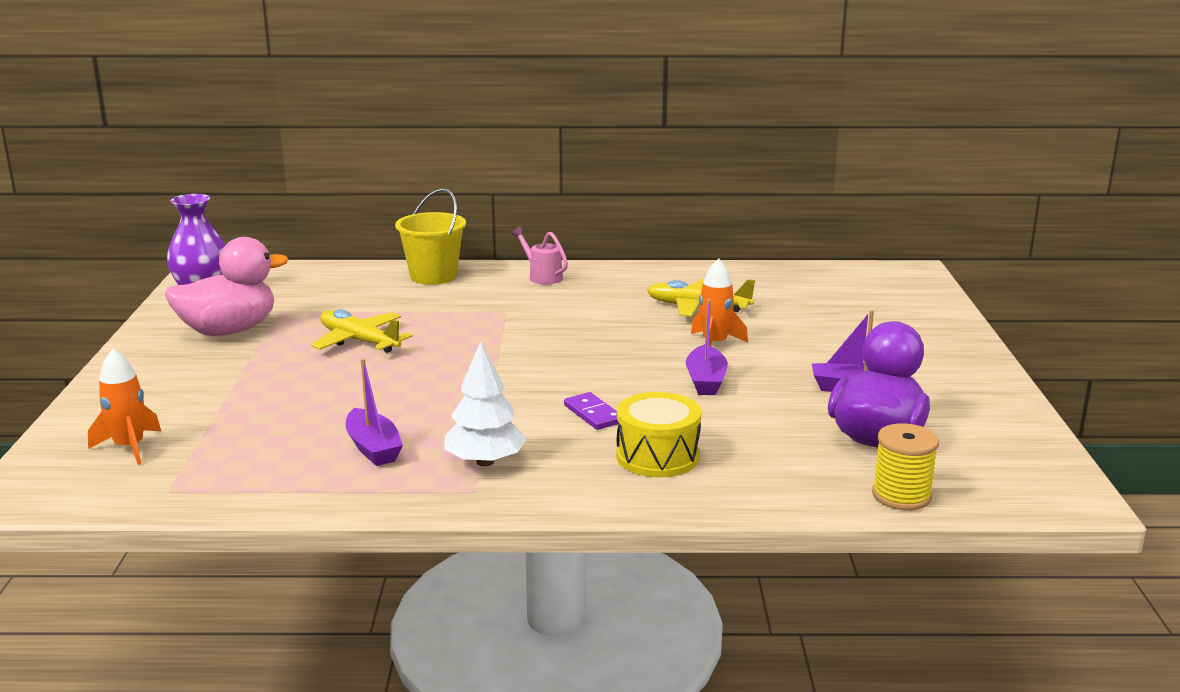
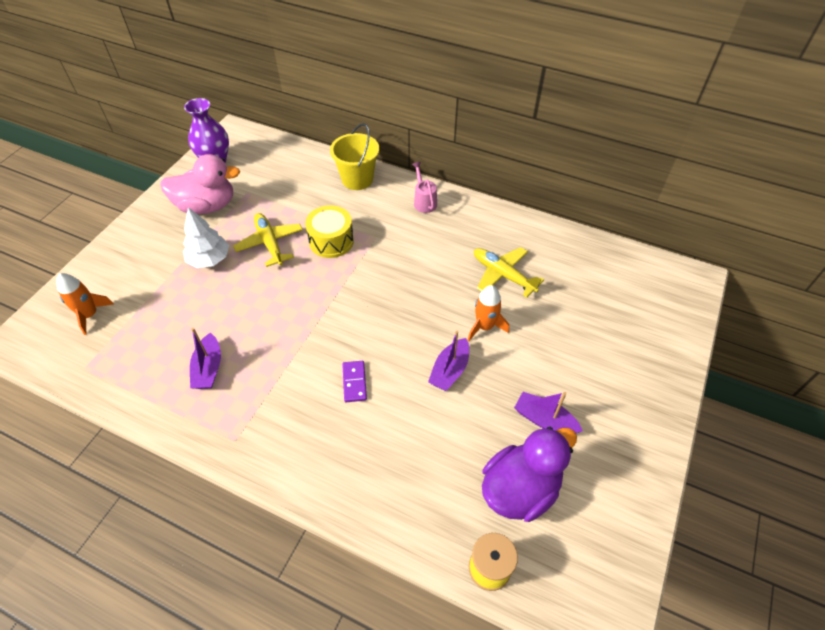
camera: 25 degrees right, 30 degrees up
white tree [444,341,527,466] -> white tree moved to [183,207,229,268]
yellow drum [616,392,701,477] -> yellow drum moved to [305,205,354,258]

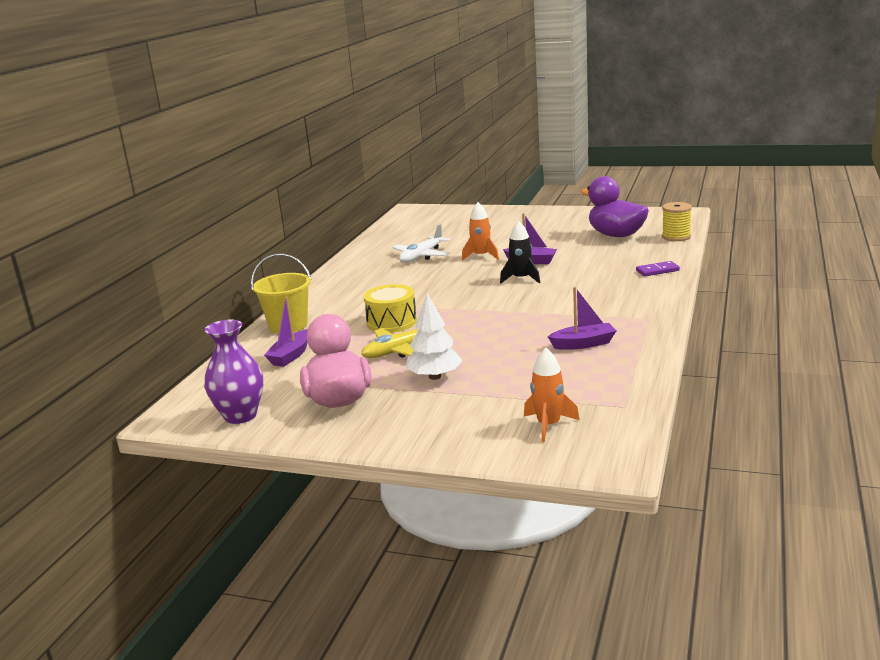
camera: 95 degrees left, 30 degrees down
purple domino [342,361,367,402] -> purple domino moved to [636,261,680,276]
pink watering can [412,162,437,213] -> none
yellow plane [474,247,544,298] -> white plane [392,224,451,263]
purple boat [514,392,583,433] -> purple boat moved to [264,297,308,367]
none -> black rocket [500,221,540,284]

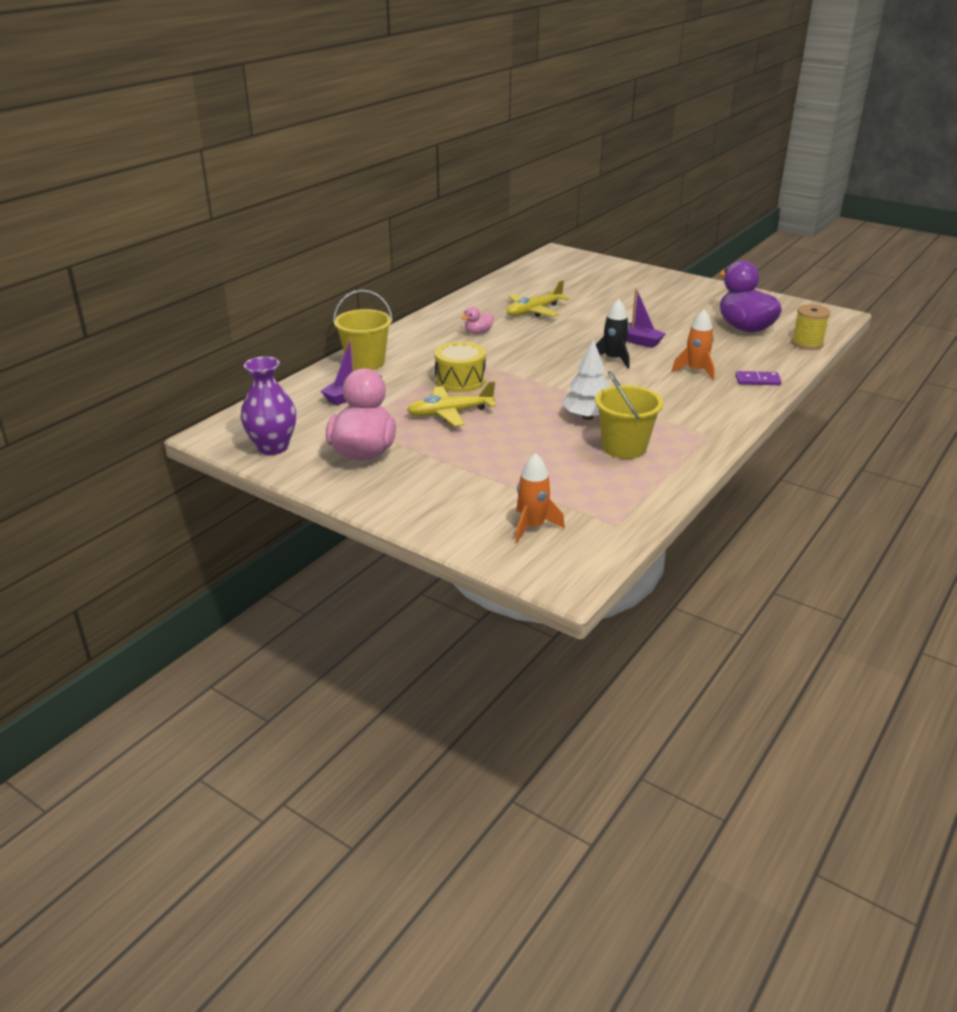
camera: 15 degrees right, 10 degrees up
white plane [392,224,451,263] -> yellow plane [506,280,570,317]
white tree [406,293,463,380] -> white tree moved to [562,339,611,420]
orange rocket [462,202,499,261] -> orange rocket moved to [672,309,715,380]
purple boat [548,287,616,350] -> yellow bucket [595,371,663,459]
none -> pink duck [461,306,493,334]

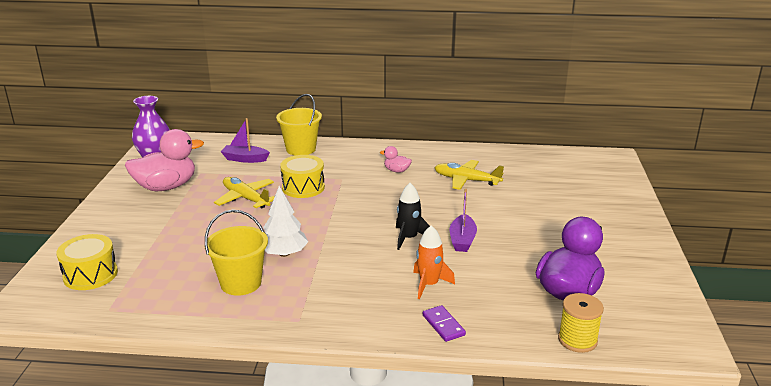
camera: 60 degrees right, 5 degrees down
orange rocket [515,453,565,543] -> yellow drum [56,234,118,290]

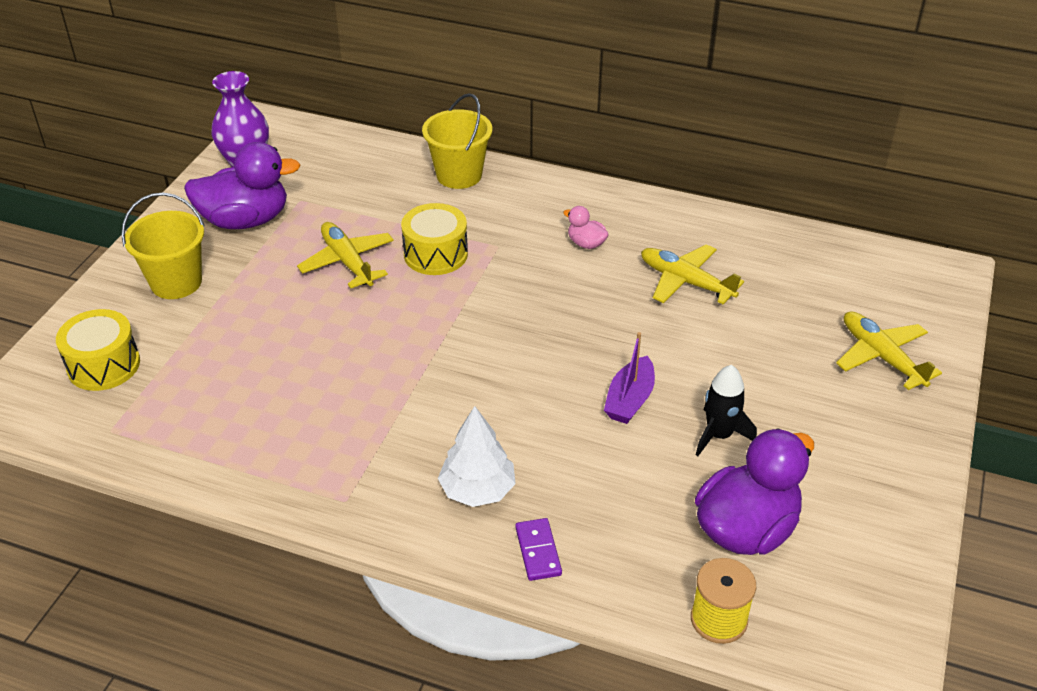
camera: 15 degrees right, 15 degrees up
pink duck [125,129,204,191] -> purple duck [184,142,300,229]
yellow bucket [205,210,268,296] -> yellow bucket moved to [121,193,205,299]
purple boat [221,118,270,163] -> none
white tree [263,186,308,257] -> white tree moved to [438,406,516,507]
black rocket [396,183,430,250] -> black rocket moved to [696,365,757,456]
orange rocket [413,225,455,299] -> none
none -> yellow plane [836,311,942,390]

